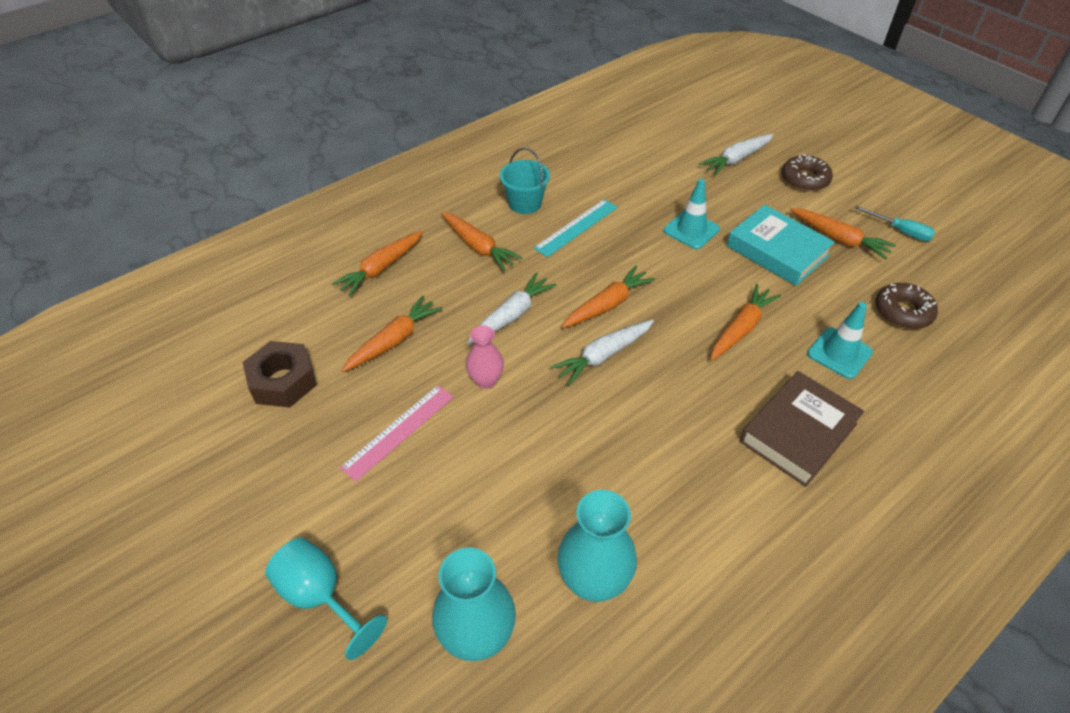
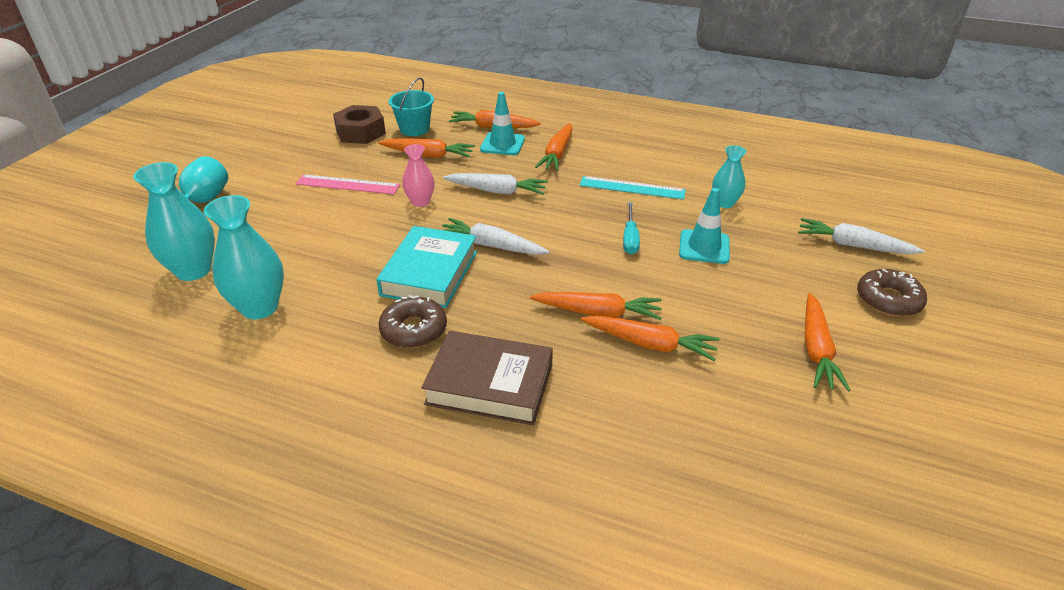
camera: 60 degrees right, 10 degrees down
turquoise bucket [500,147,550,214] -> turquoise bucket moved to [389,78,434,136]
orange carrot [562,265,655,328] -> orange carrot moved to [581,316,719,361]
turquoise book [727,205,835,286] -> turquoise book moved to [376,226,477,308]
turquoise traffic cone [807,302,873,379] -> turquoise traffic cone moved to [480,92,525,155]
turquoise screwdriver [854,206,935,241] -> turquoise screwdriver moved to [623,202,640,254]
brown donut [876,283,938,329] -> brown donut moved to [379,295,447,348]
none -> turquoise vase [712,145,746,208]

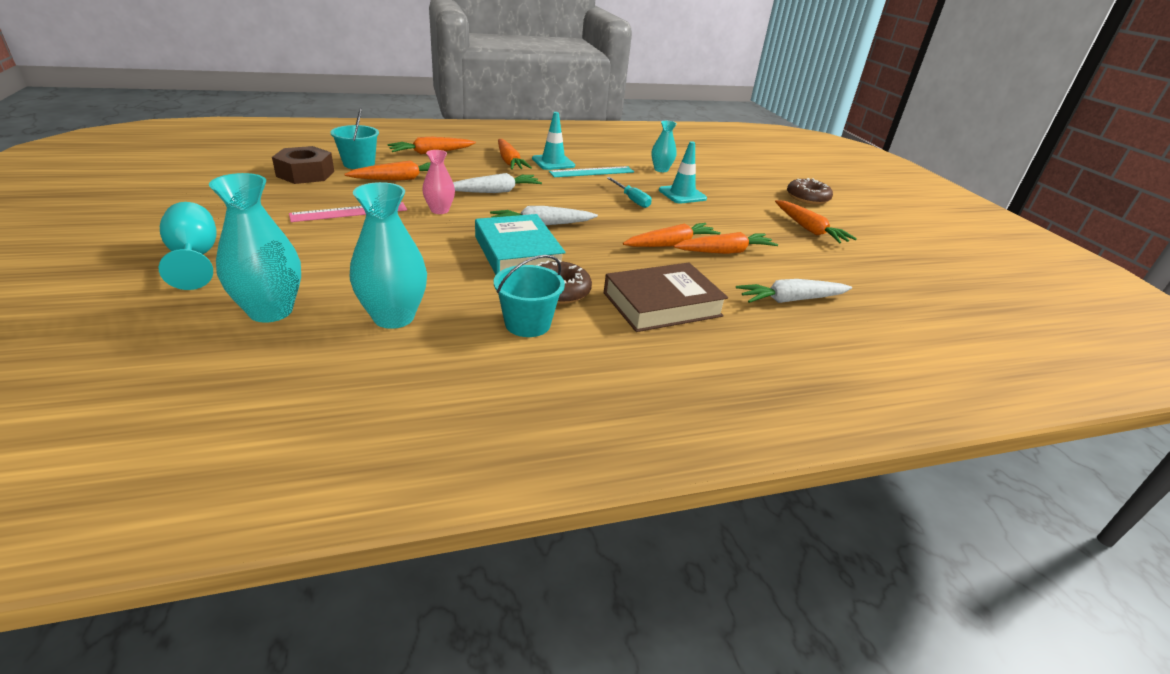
camera: 40 degrees left, 5 degrees down
turquoise traffic cone [480,92,525,155] -> turquoise traffic cone moved to [532,112,575,170]
white carrot [798,218,925,254] -> white carrot moved to [736,279,852,303]
none -> turquoise bucket [494,255,565,337]

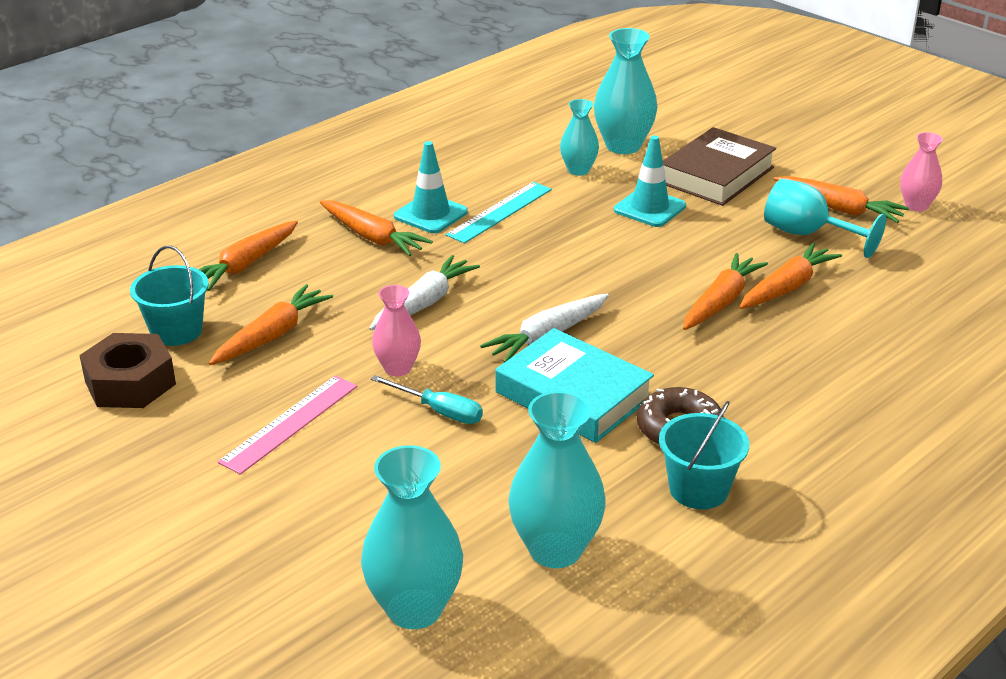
camera: 25 degrees left, 0 degrees up
turquoise goblet [159,202,216,290] -> turquoise goblet moved to [764,179,886,258]
brown book [604,262,728,332] -> brown book moved to [663,127,776,206]
turquoise screwdriver [607,177,652,208] -> turquoise screwdriver moved to [371,375,483,424]
white carrot [736,279,852,303] -> none
brown donut [787,178,833,205] -> none
none -> turquoise vase [594,28,657,154]
none -> pink vase [900,132,943,212]

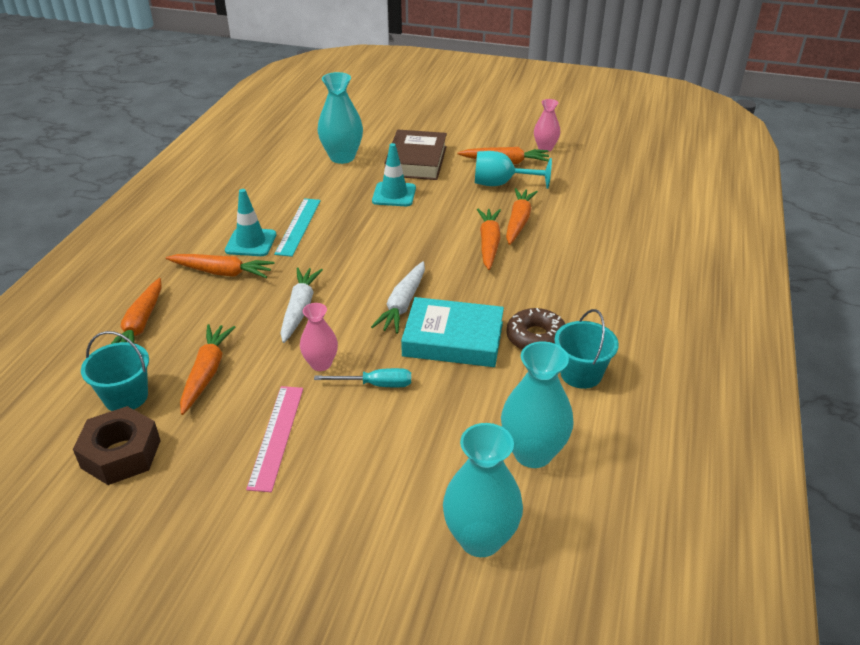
camera: 30 degrees left, 5 degrees up
turquoise vase [560,99,599,176] -> none

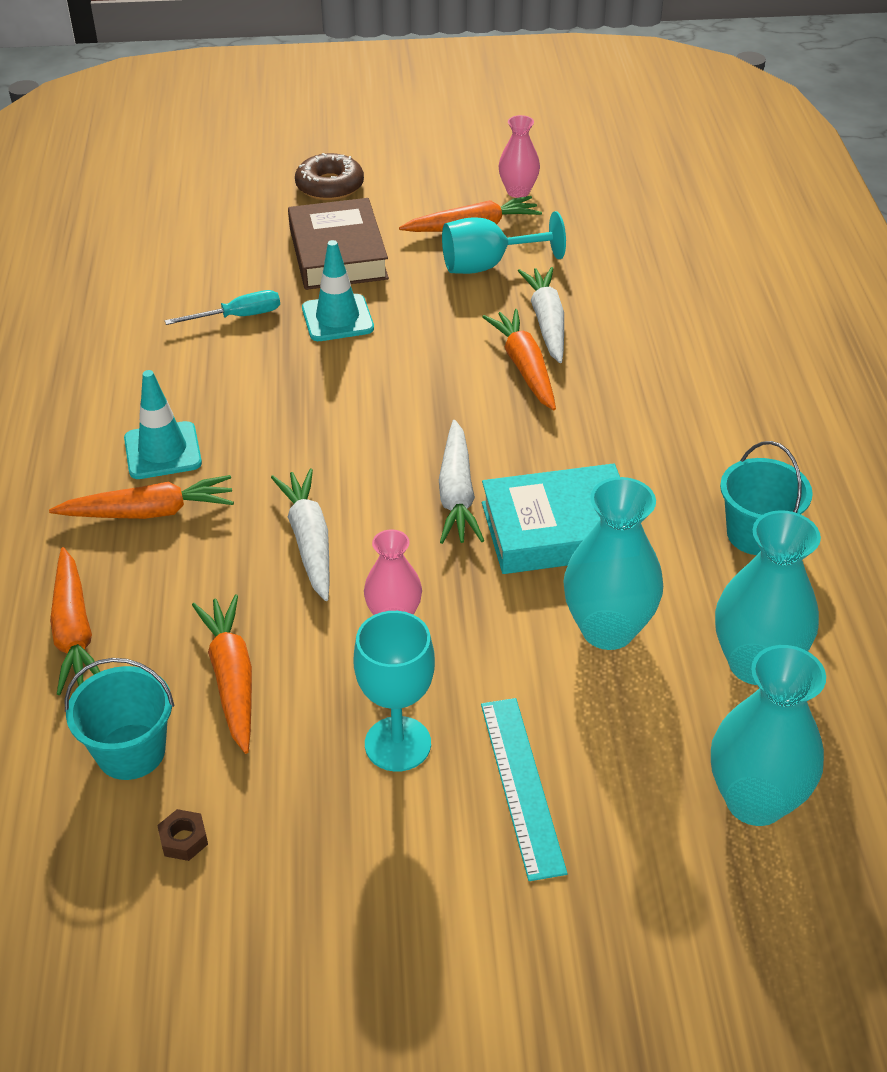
camera: 20 degrees left, 5 degrees up
brown nut [73,406,161,485] -> brown nut [157,809,208,861], size x0.41
pink ruler [246,386,303,492] -> turquoise goblet [353,611,435,772]
turquoise ruler [274,198,321,257] -> turquoise ruler moved to [481,698,568,881]
turquoise screwdriver [314,368,411,387] -> turquoise screwdriver moved to [165,290,280,325]
turquoise vase [317,72,363,164] -> turquoise vase moved to [563,477,663,650]
orange carrot [506,188,538,245] -> white carrot [518,267,564,363]
brown donut [506,308,565,350] -> brown donut moved to [295,153,364,200]

